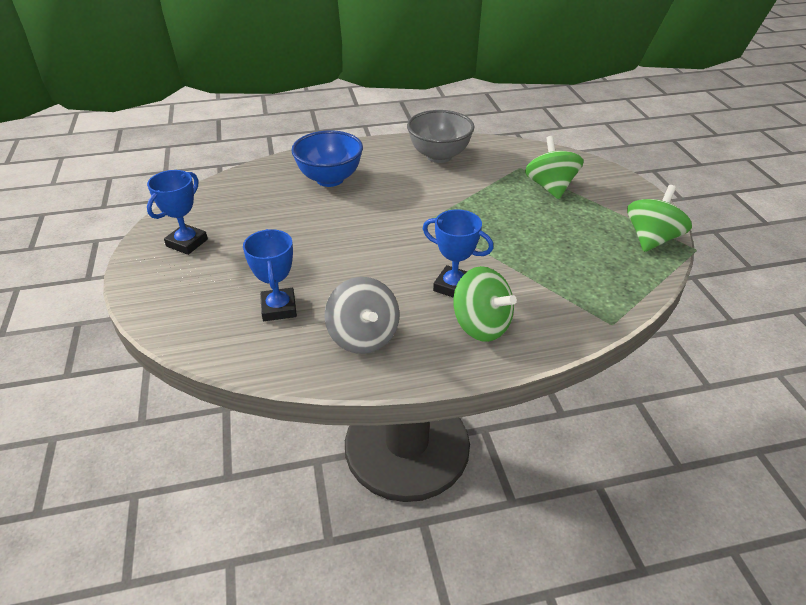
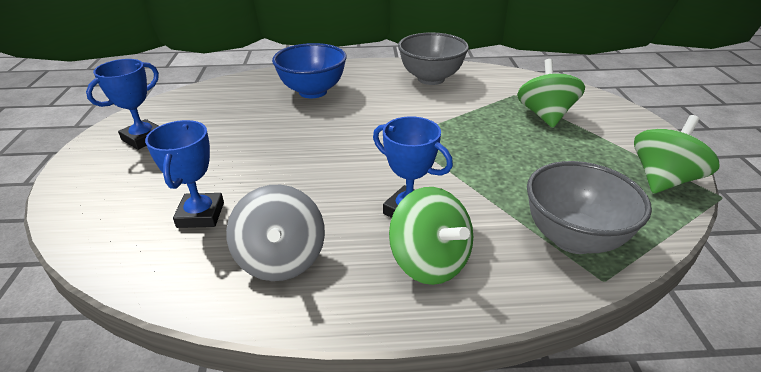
camera: 10 degrees right, 5 degrees down
none -> grey bowl [527,161,652,254]

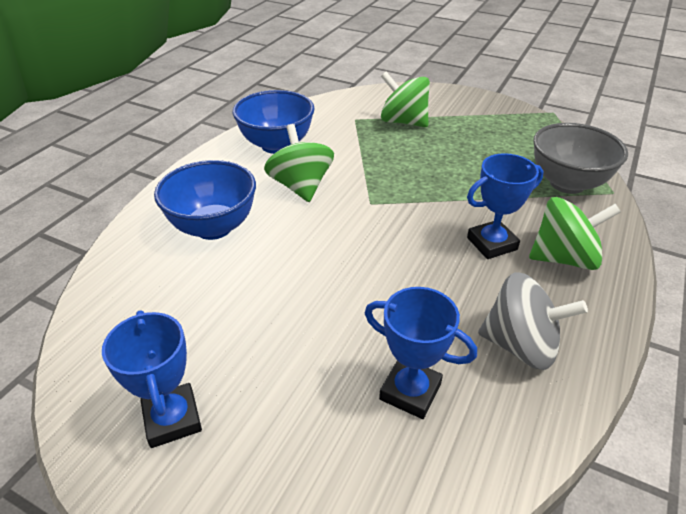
camera: 60 degrees left, 5 degrees up
grey bowl [398,32,469,85] -> blue bowl [232,90,315,154]
green spinning top [634,115,720,193] -> green spinning top moved to [264,124,334,202]

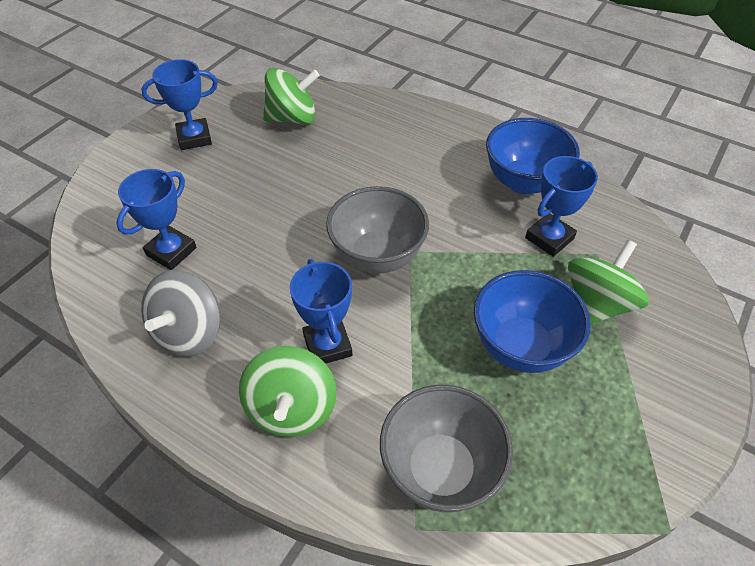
camera: 95 degrees right, 10 degrees up
blue bowl [154,160,256,240] -> blue bowl moved to [474,270,591,373]
green spinning top [264,124,334,202] -> green spinning top moved to [263,68,320,125]
none -> grey bowl [326,186,429,273]
none -> blue trophy [525,156,598,257]

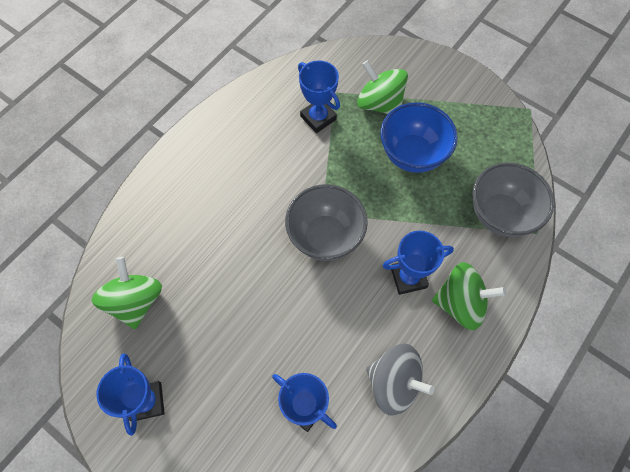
camera: 85 degrees left, 15 degrees up
blue bowl [486,118,580,194] -> none

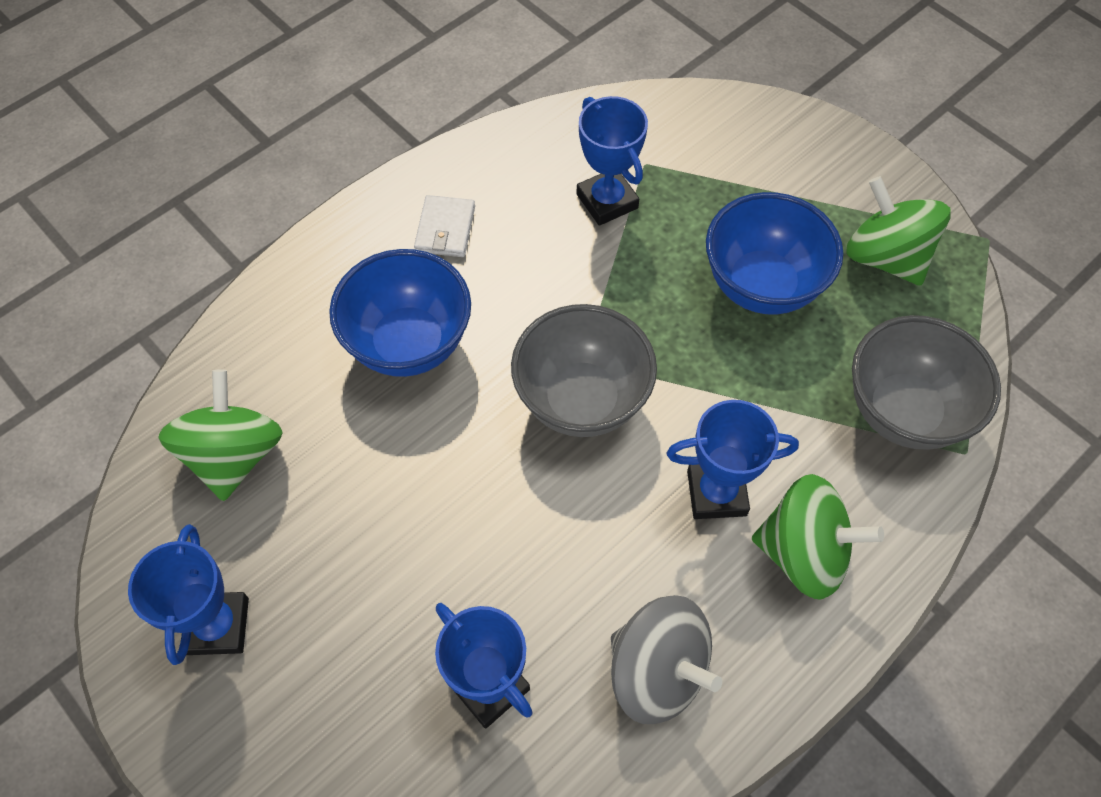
camera: 10 degrees right, 5 degrees down
green spinning top [357,60,408,114] -> green spinning top moved to [846,176,951,286]
none -> blue bowl [329,249,471,377]
none -> white wallet [414,195,475,257]

